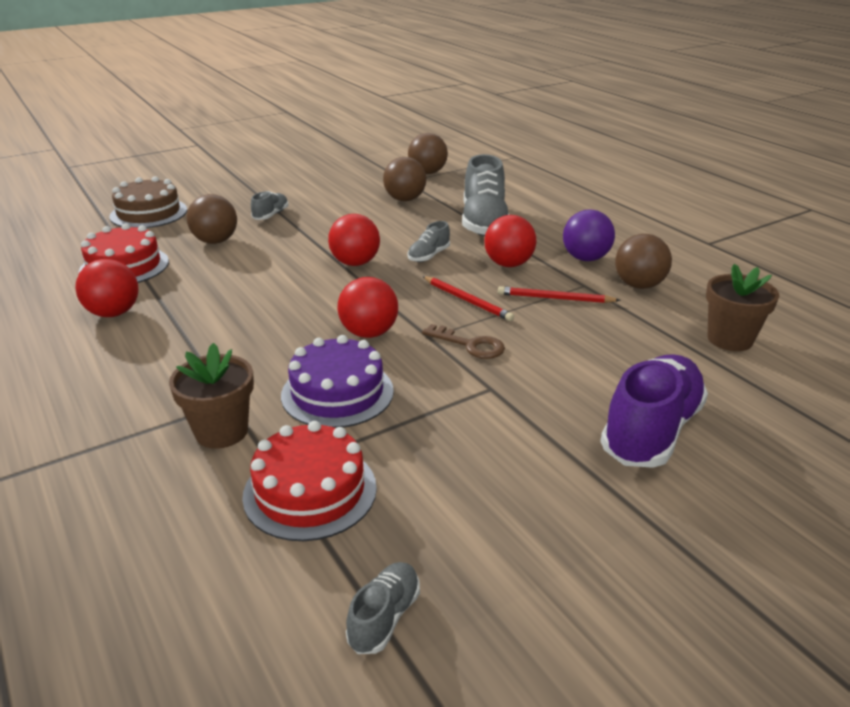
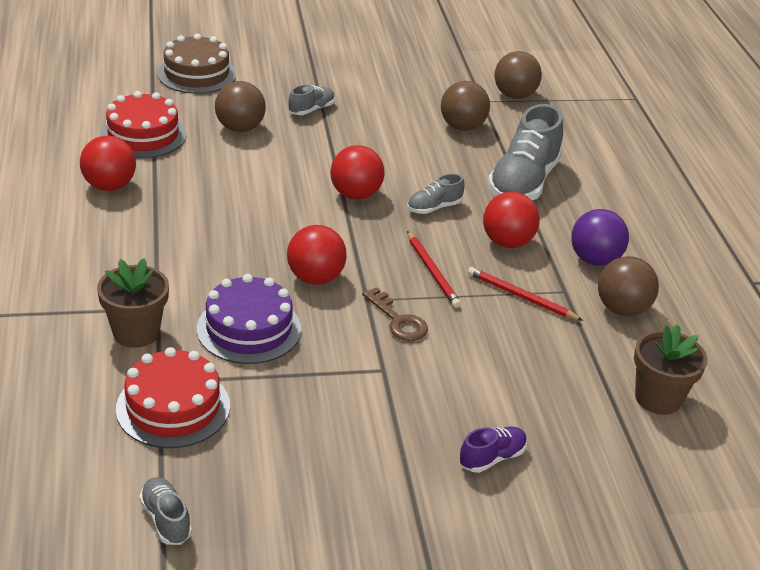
camera: 20 degrees right, 5 degrees up
grey shoe [346,562,420,654] -> grey shoe turned 75 degrees counterclockwise [139,477,192,545]
purple shoe [600,354,708,468] -> purple shoe [459,427,527,473], size x0.48

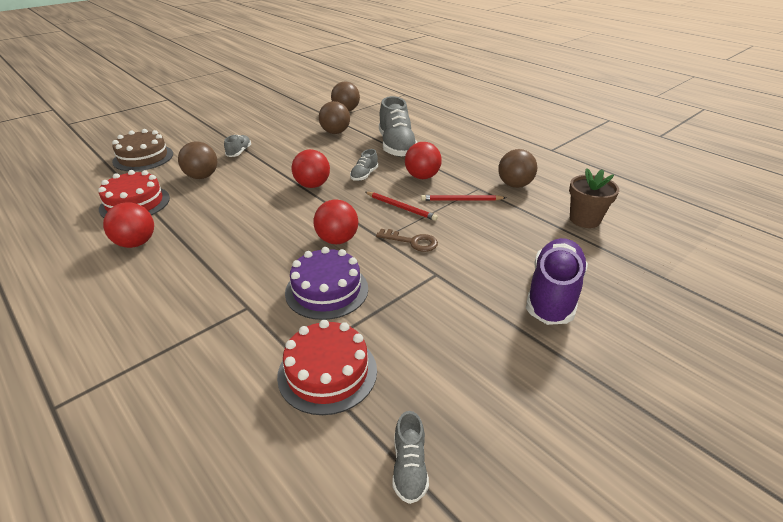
camera: 30 degrees left, 0 degrees up
brown flower pot [97,258,169,348] -> none
grey shoe [139,477,192,545] -> grey shoe turned 120 degrees counterclockwise [393,411,429,504]
purple shoe [459,427,527,473] -> purple shoe [526,238,588,325], size x2.07
purple ball [571,209,629,266] -> none

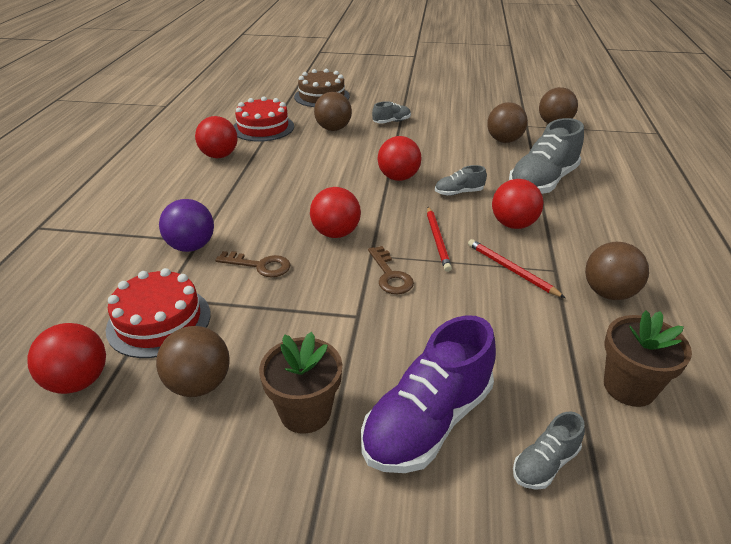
camera: 50 degrees right, 0 degrees up
purple cake [285,247,368,320] -> brown key [215,251,291,277]
grey shoe [393,411,429,504] -> grey shoe moved to [513,412,585,490]
purple shoe [526,238,588,325] -> purple shoe turned 150 degrees clockwise [361,315,496,473]
none -> red ball [27,323,106,394]
none -> brown ball [156,326,230,397]
none -> purple ball [159,199,214,252]
none -> brown flower pot [259,332,342,434]

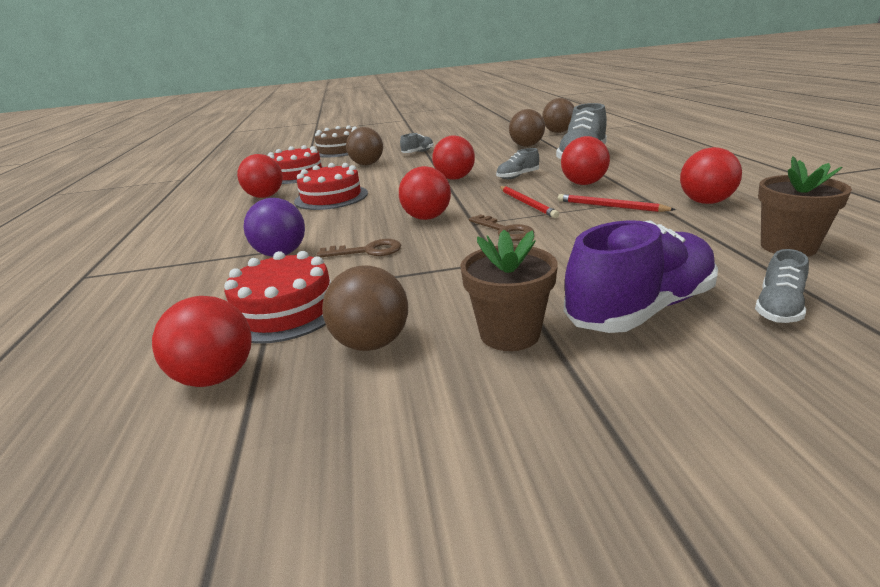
camera: 15 degrees left, 10 degrees down
purple shoe [361,315,496,473] -> purple shoe turned 150 degrees counterclockwise [564,220,718,333]
brown ball [585,242,649,300] -> red ball [680,147,742,204]
none -> red cake [294,163,368,210]

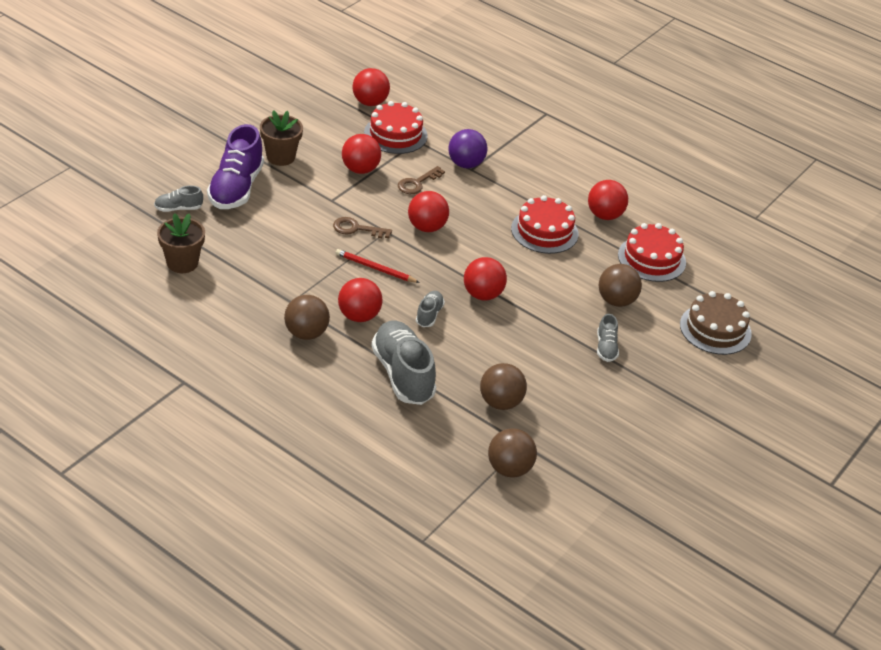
camera: 130 degrees right, 15 degrees up
brown ball [322,265,408,351] -> brown ball moved to [284,295,330,340]
red pencil [558,194,676,212] -> none
red ball [680,147,742,204] -> red ball moved to [342,134,381,174]
grey shoe [755,249,809,323] -> grey shoe turned 90 degrees counterclockwise [154,186,203,212]

